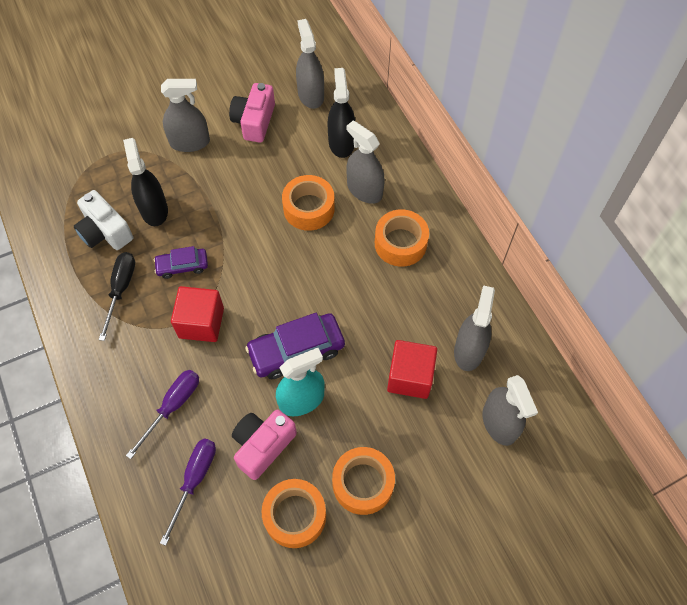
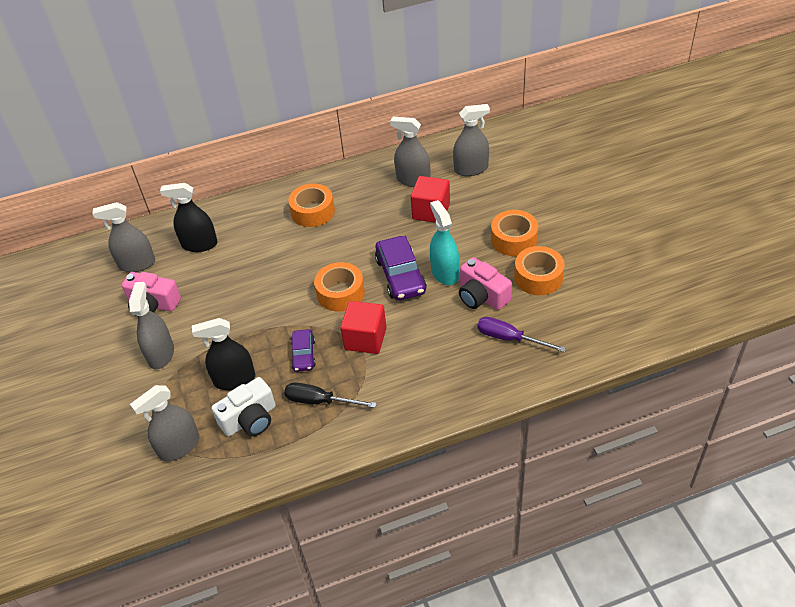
camera: 80 degrees left, 15 degrees down
purple screwdriver [126,370,199,459] -> none
orange tape [282,175,335,231] -> orange tape moved to [314,262,365,312]
grey spray bottle [347,121,385,204] -> grey spray bottle moved to [130,385,199,462]

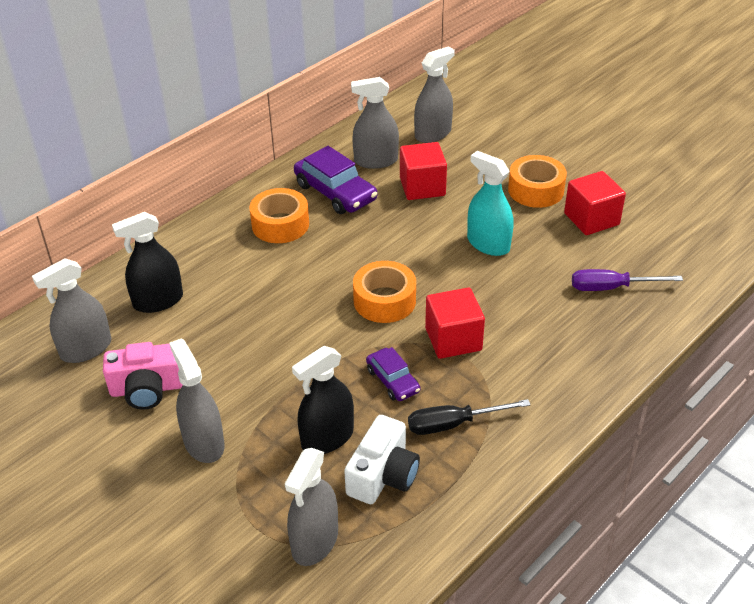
camera: 30 degrees left, 5 degrees down
purple car [375,236,427,301] -> purple car moved to [294,146,377,214]
pink camera [459,257,512,310] -> none
orange tape [514,246,565,295] -> red cube [564,171,626,235]

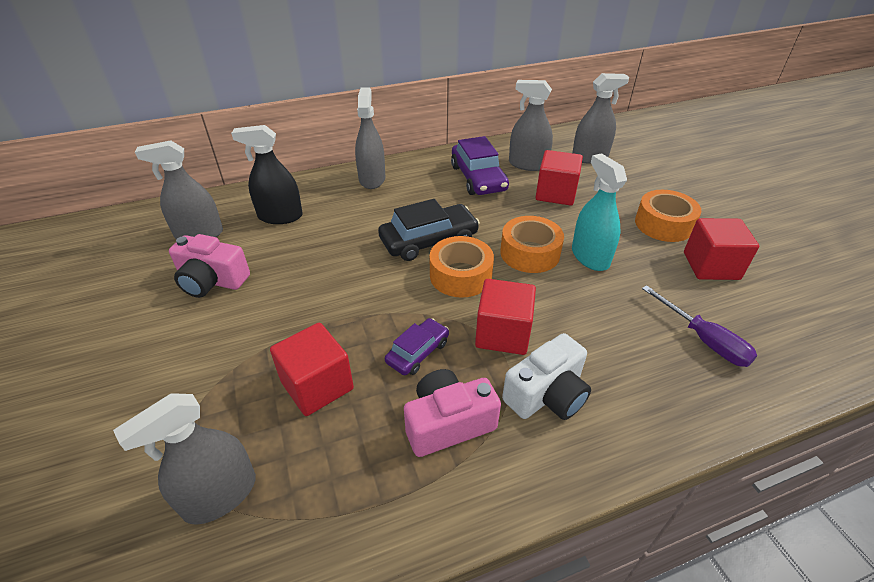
camera: 25 degrees right, 0 degrees up
grey spray bottle [169,338,225,463] -> grey spray bottle moved to [355,88,385,189]
orange tape [249,188,309,243] -> orange tape moved to [500,216,564,273]
black spray bottle [292,346,354,454] -> red cube [270,323,354,416]
white camera [344,415,420,504] -> white camera moved to [502,333,591,420]
purple car [366,347,421,401] -> purple car turned 135 degrees counterclockwise [385,318,449,375]
black screwdriver [408,399,531,435] -> pink camera [404,369,501,457]
purple screwdriver [572,269,683,291] -> purple screwdriver turned 150 degrees counterclockwise [642,285,757,367]
none -> black car [378,199,480,261]

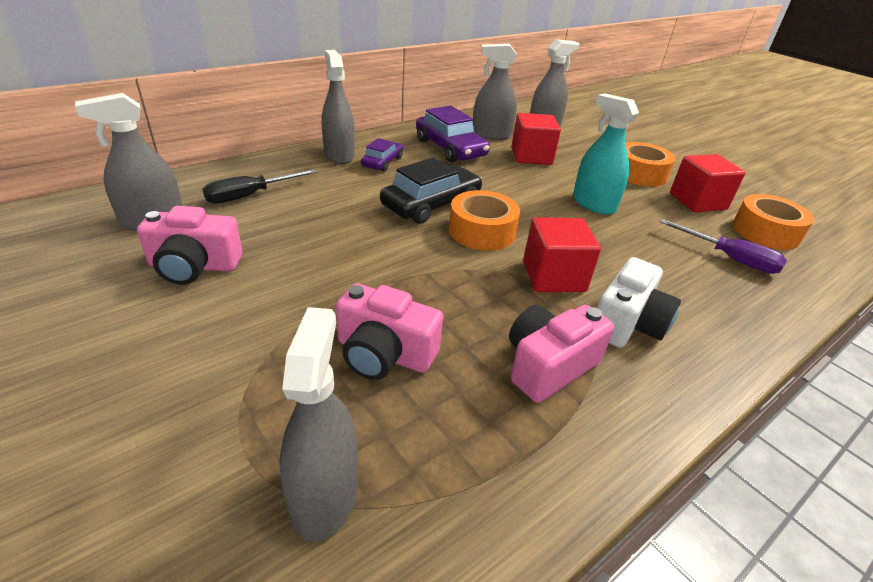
camera: 20 degrees left, 5 degrees down
grey spray bottle [113,393,256,525] -> grey spray bottle turned 150 degrees clockwise [280,307,358,542]
black spray bottle [231,125,303,224] -> black screwdriver [202,169,317,204]
red cube [270,323,354,416] -> pink camera [336,283,443,380]
purple car [385,318,449,375] -> purple car moved to [361,138,403,172]
orange tape [500,216,564,273] -> orange tape moved to [732,194,814,250]

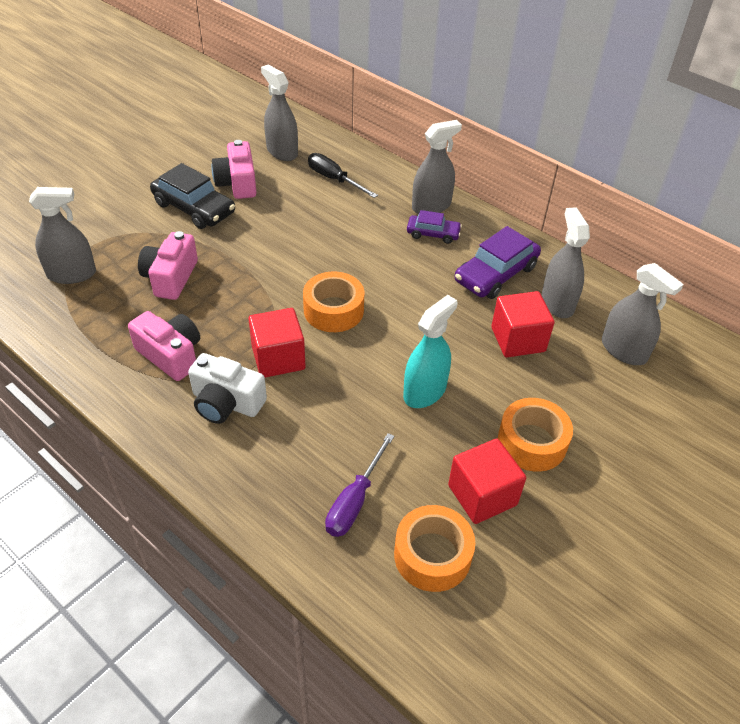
camera: 80 degrees right, 10 degrees up
black car [380,157,482,224] -> black car moved to [150,163,235,229]

